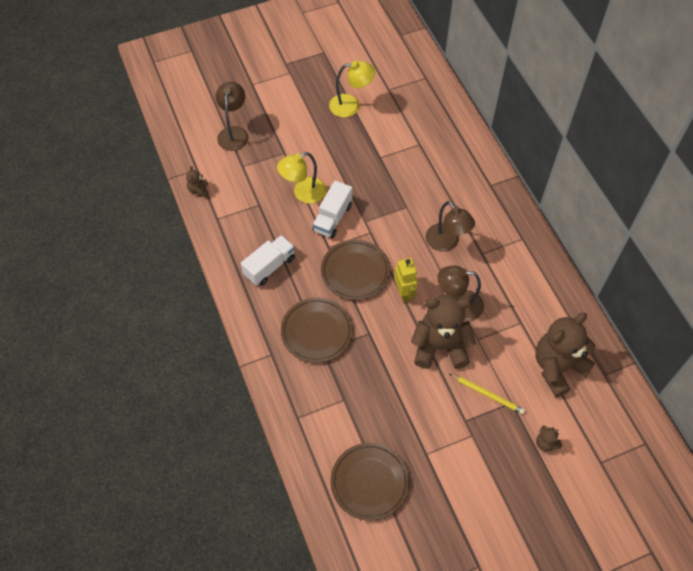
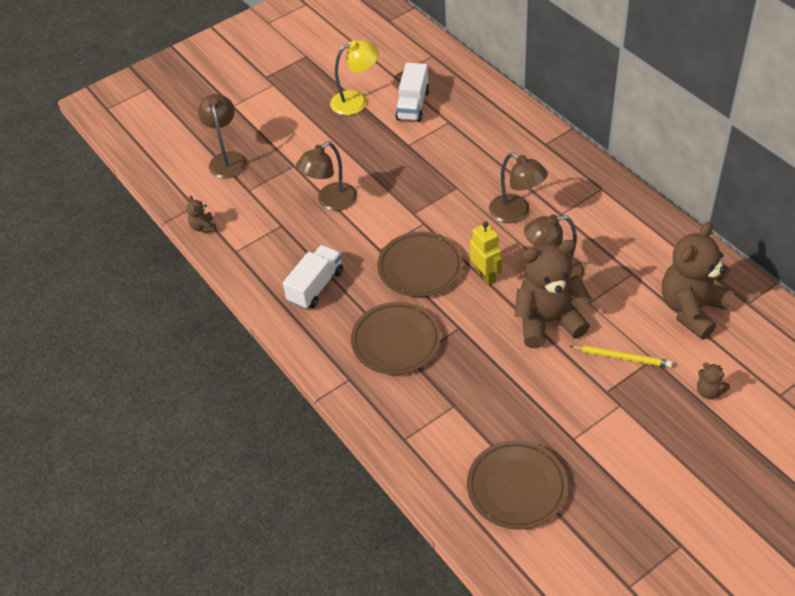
camera: 10 degrees left, 10 degrees down
yellow lamp [277,152,326,204] -> brown lamp [296,142,357,211]
white truck [312,180,352,238] -> white truck moved to [395,63,429,122]

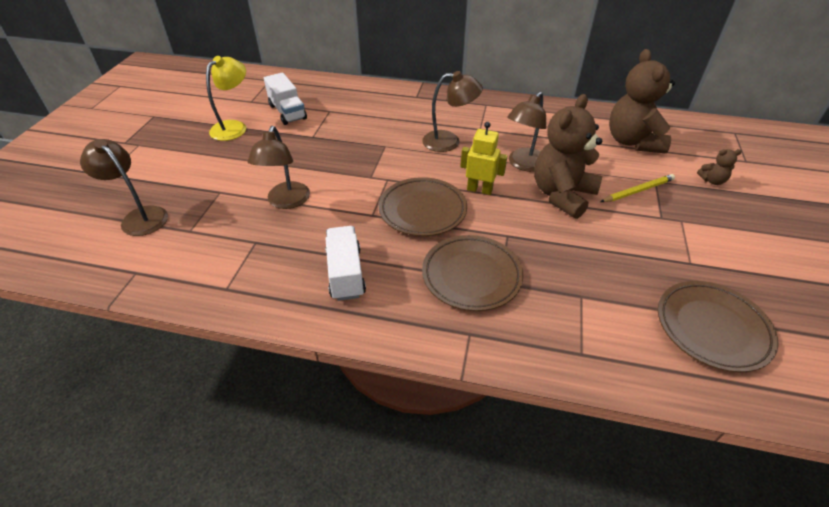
camera: 45 degrees left, 5 degrees down
brown teddy bear [186,195,216,233] -> none

